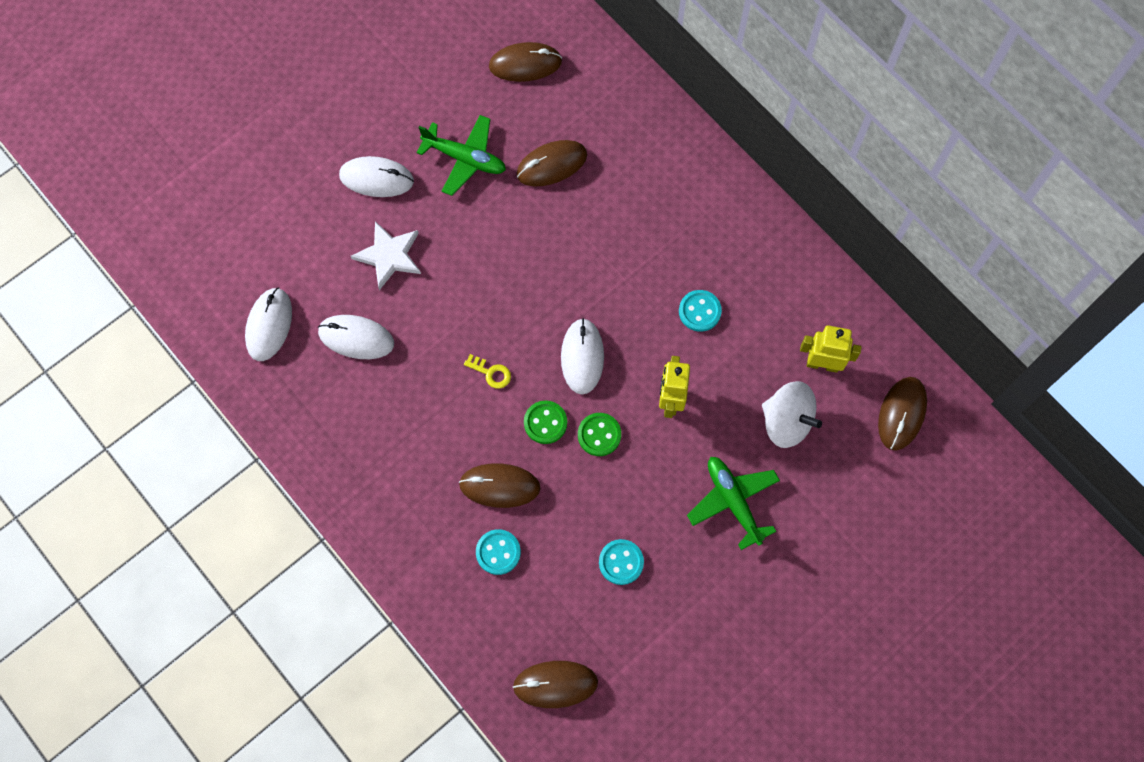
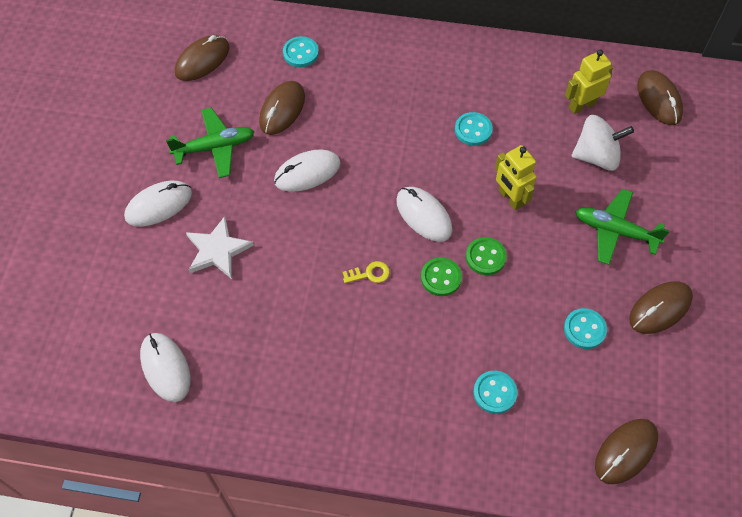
camera: 40 degrees left, 10 degrees down
white mouse [318,315,394,359] -> white mouse moved to [274,150,341,192]
brown mouse [459,463,541,508] -> brown mouse moved to [629,281,693,334]
none -> turquoise button [283,36,319,67]

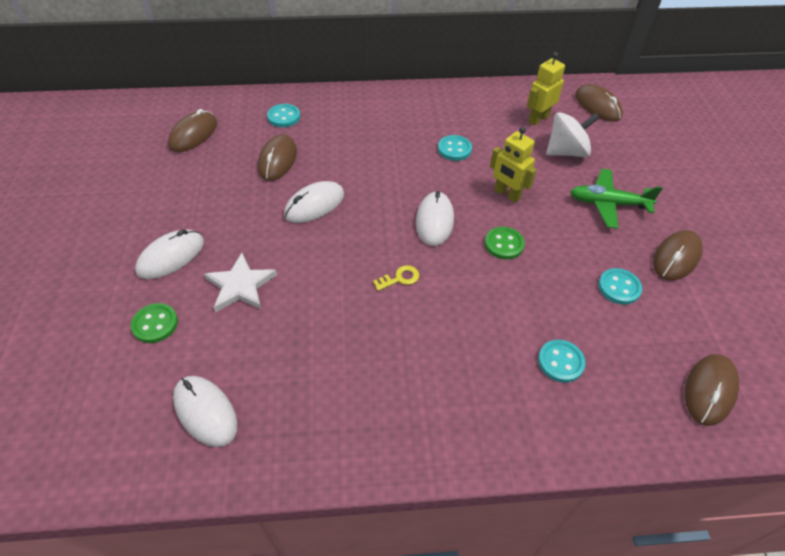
camera: 15 degrees left, 10 degrees down
green plane [166,107,254,178] -> none
white mouse [396,187,452,242] -> white mouse turned 60 degrees clockwise [416,191,454,246]
green button [421,257,462,296] -> green button moved to [131,303,178,343]

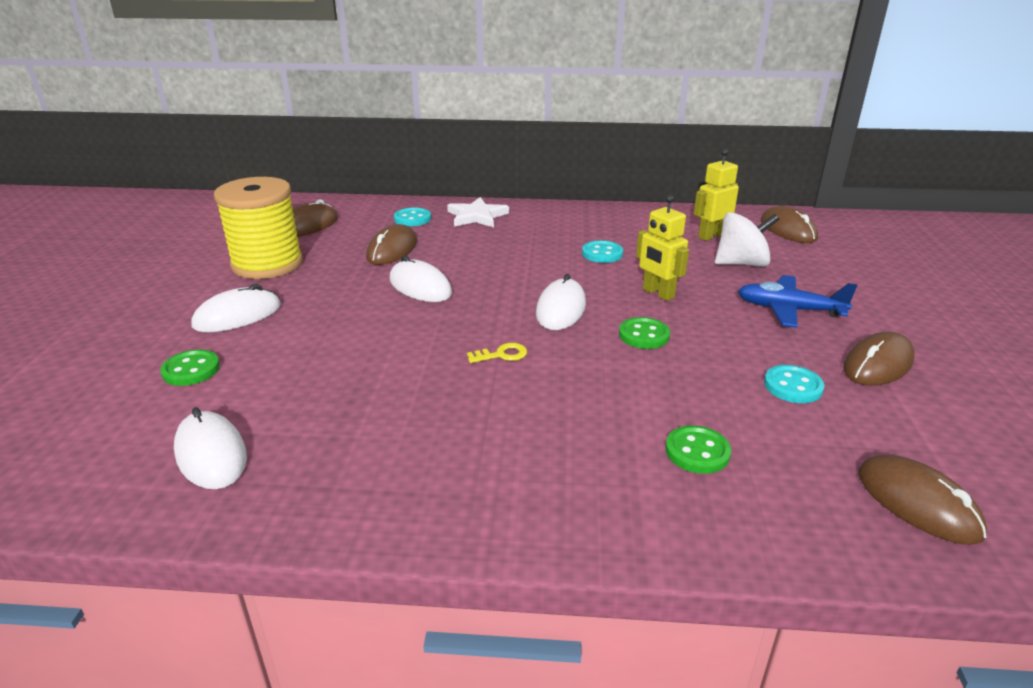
camera: 10 degrees right, 20 degrees down
white star [204,253,277,312] -> white star moved to [447,197,509,227]
white mouse [284,181,344,223] -> white mouse turned 75 degrees clockwise [390,256,452,302]
turquoise button [538,340,585,383] -> green button [665,425,731,474]
green plane [570,169,663,229] -> blue plane [738,275,857,328]
brown mouse [685,354,739,426] -> brown mouse turned 75 degrees counterclockwise [858,455,987,545]
none -> yellow spool [214,177,303,279]

